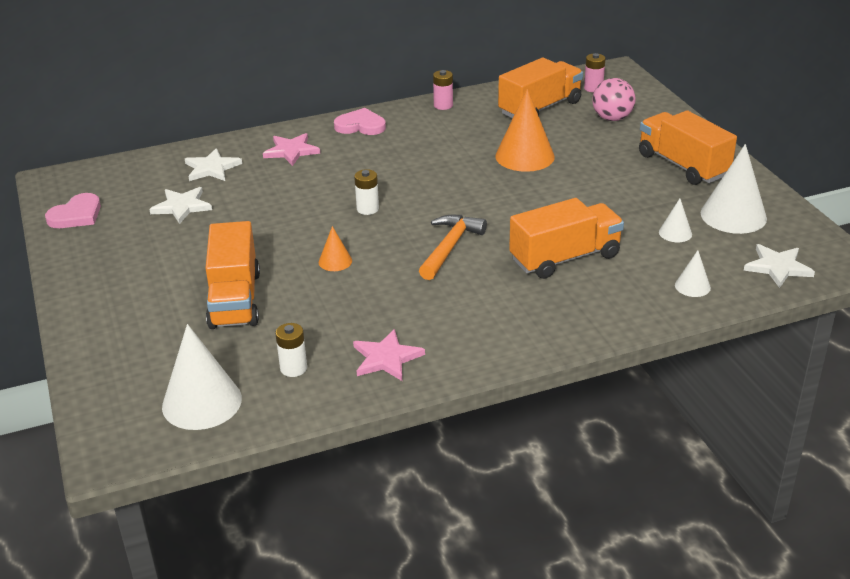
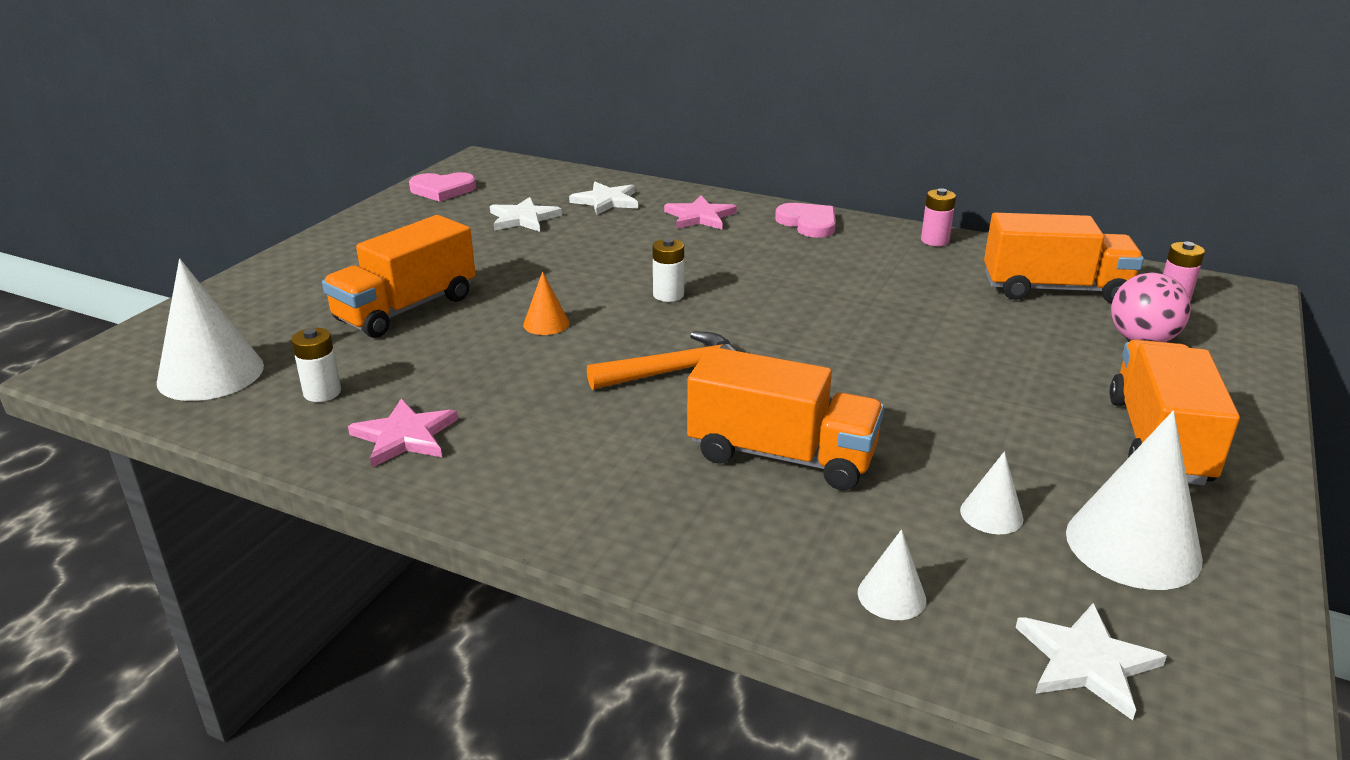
camera: 45 degrees right, 5 degrees down
orange cone [495,89,555,172] -> none

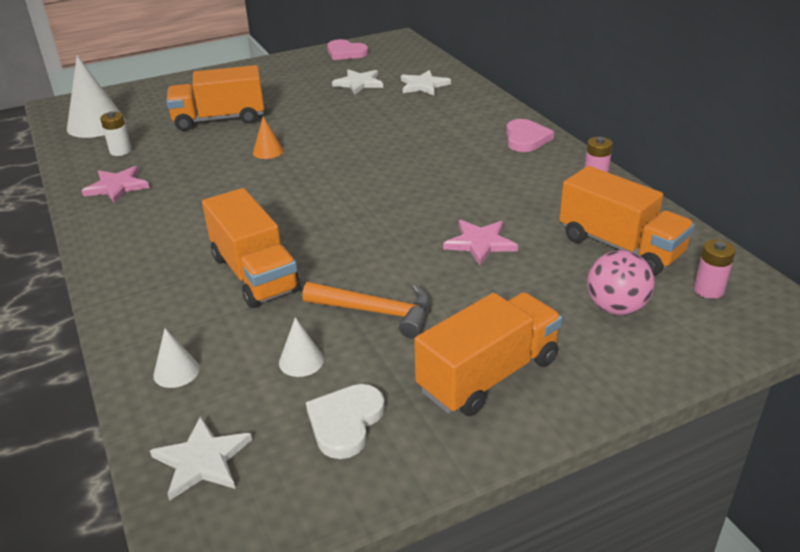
camera: 40 degrees right, 5 degrees up
orange hammer [587,331,738,390] -> orange hammer moved to [302,282,430,338]
white battery [653,238,684,302] -> none
pink star [664,196,737,229] -> pink star moved to [443,220,518,265]
white cone [1066,411,1203,590] -> white heart [306,384,385,459]

